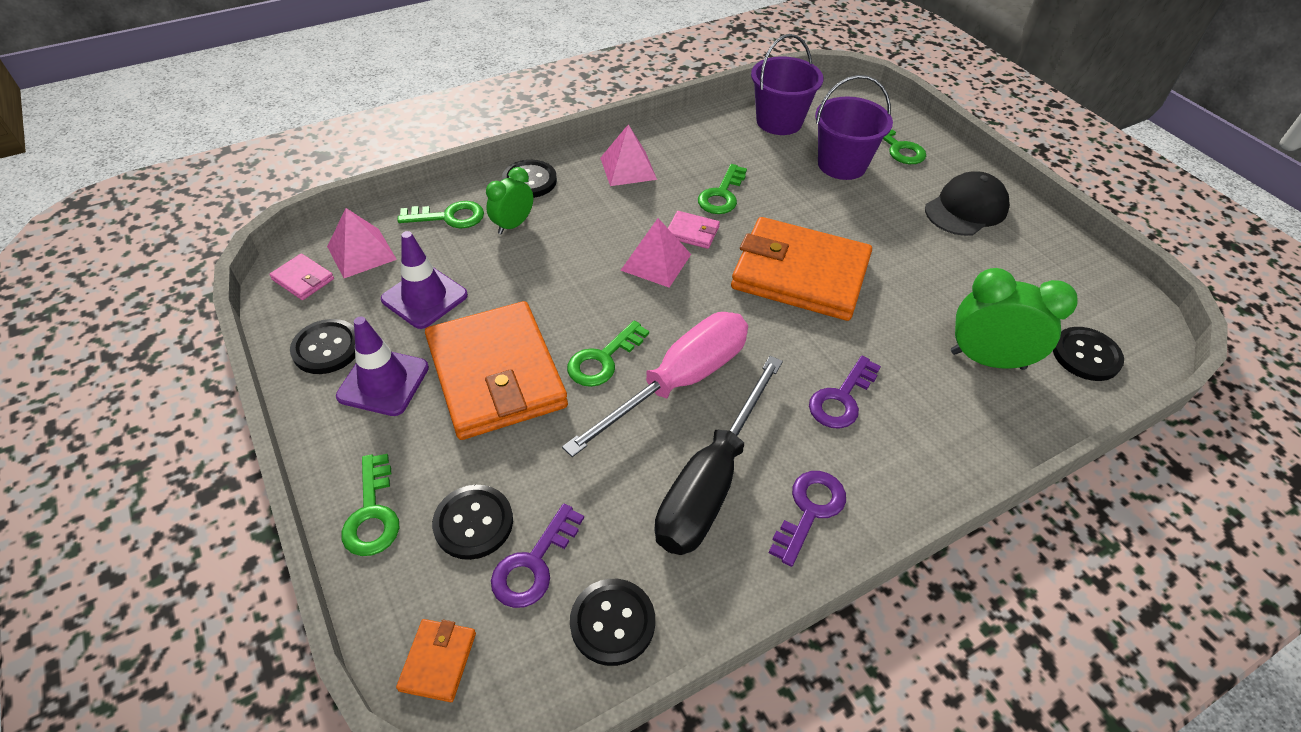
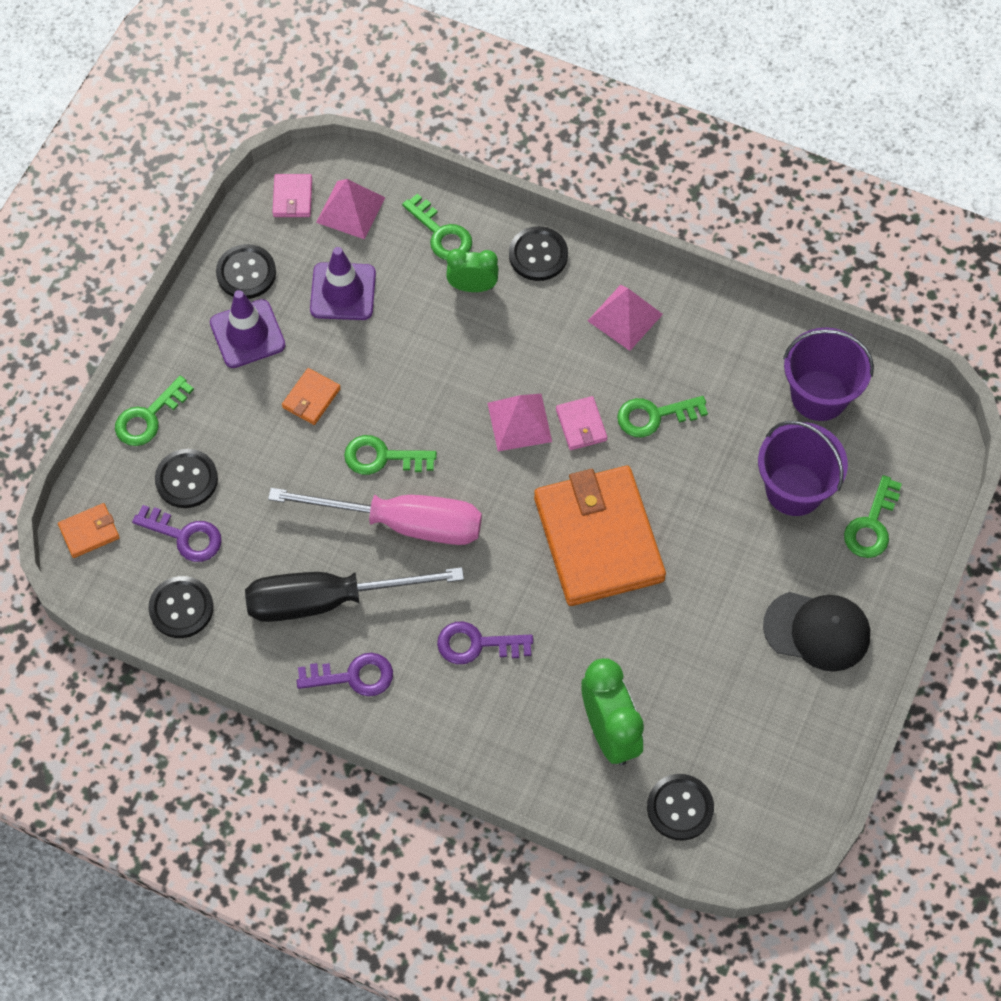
camera: 55 degrees right, 15 degrees up
orange wallet [425,301,568,440] -> orange wallet [282,368,341,425], size x0.40
purple key [491,503,584,608] -> purple key turned 150 degrees counterclockwise [132,505,222,562]

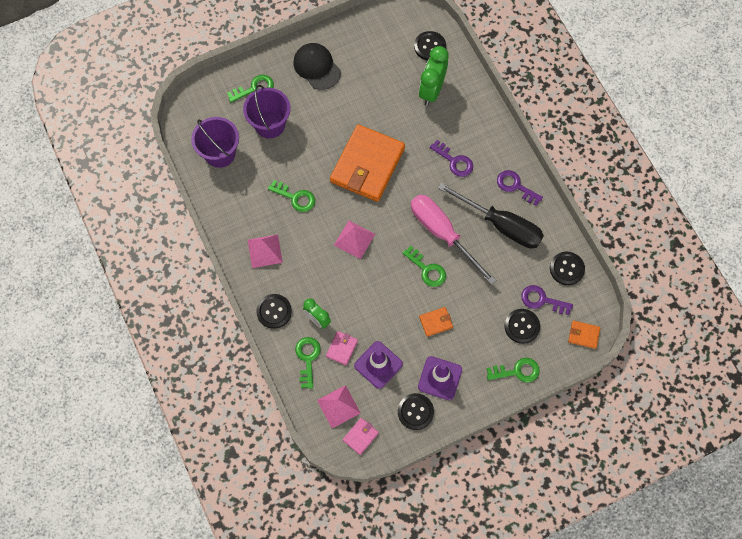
camera: 140 degrees left, 5 degrees up
purple key [132,505,222,562] -> purple key turned 45 degrees counterclockwise [521,285,573,315]
pink wallet [556,396,607,450] -> pink wallet moved to [326,331,358,365]

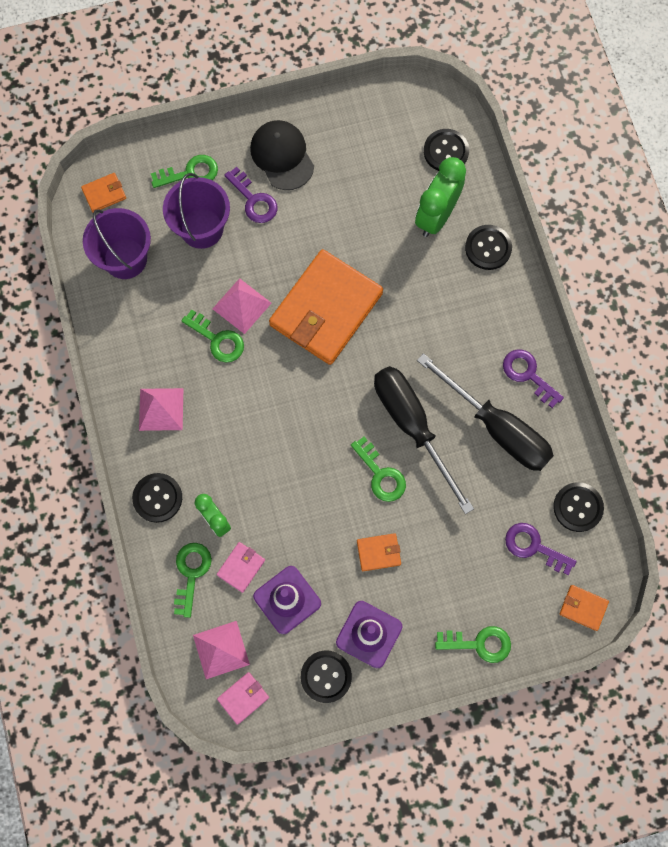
camera: 10 degrees right, 5 degrees up
pink pyramid [334,221,375,259] -> pink pyramid moved to [213,278,271,334]
pink screwdriver [411,195,496,285] -> black screwdriver [374,366,474,514]
purple key [430,140,473,177] -> purple key moved to [224,167,278,223]
black button [505,309,540,344] -> black button moved to [465,225,512,270]
none -> orange wallet [81,173,126,212]

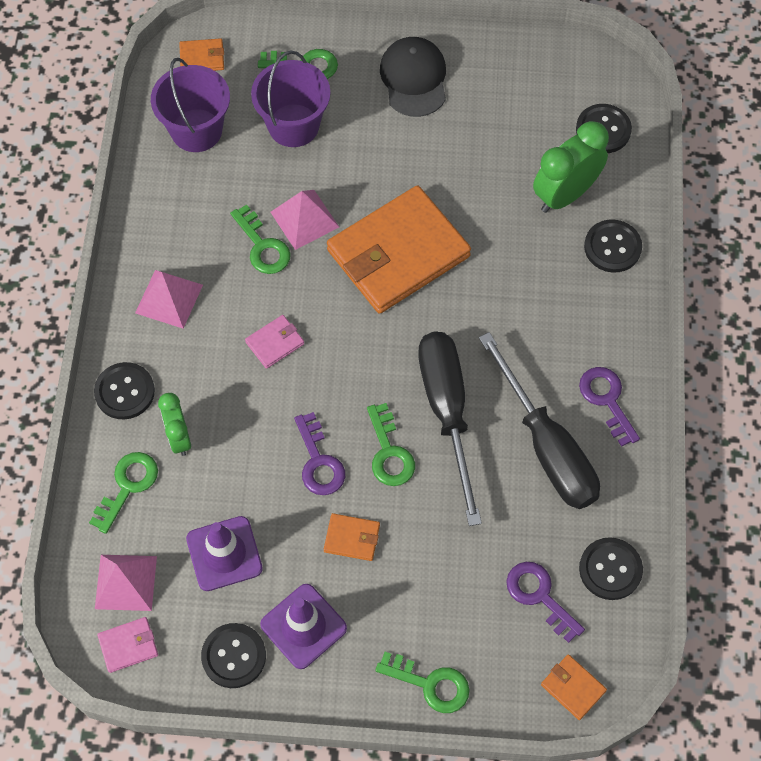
camera: 20 degrees right, 10 degrees down
pink wallet [217,542,265,593] -> pink wallet moved to [245,315,304,369]
purple key [224,167,278,223] -> purple key moved to [294,412,345,495]

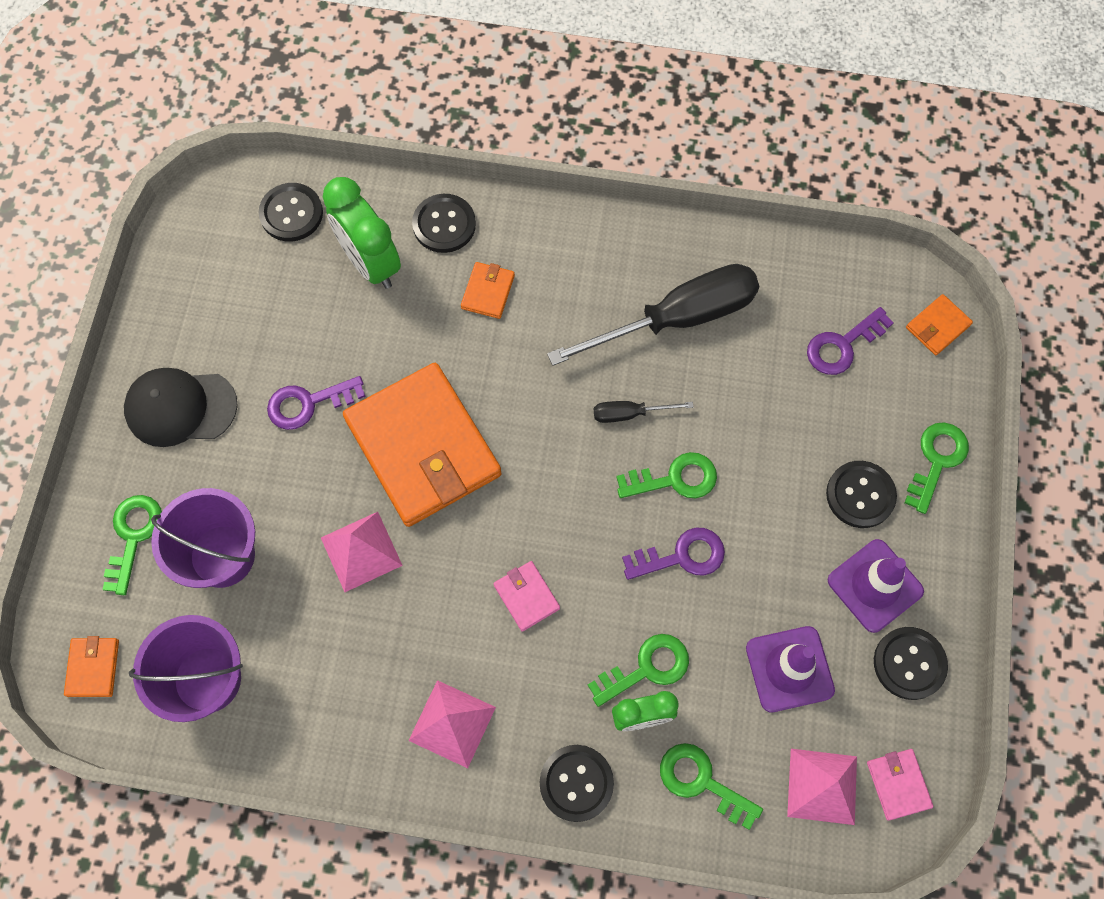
camera: 85 degrees left, 5 degrees up
green key [230,204,291,274] -> green key moved to [588,634,689,707]
orange wallet [324,513,380,561] -> orange wallet moved to [461,262,515,319]
black screwdriver [418,332,482,526] -> black screwdriver [594,401,694,423], size x0.44
purple key [579,367,640,447] -> purple key moved to [267,376,366,430]
black button [579,537,643,600] -> black button moved to [826,461,897,528]

